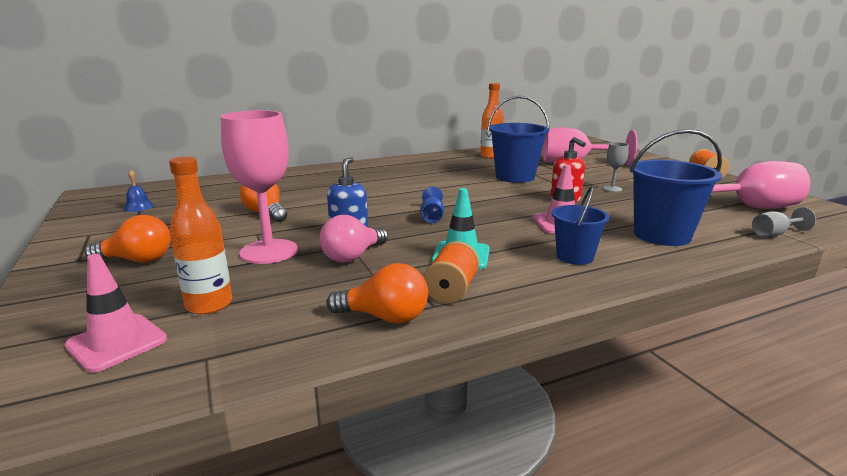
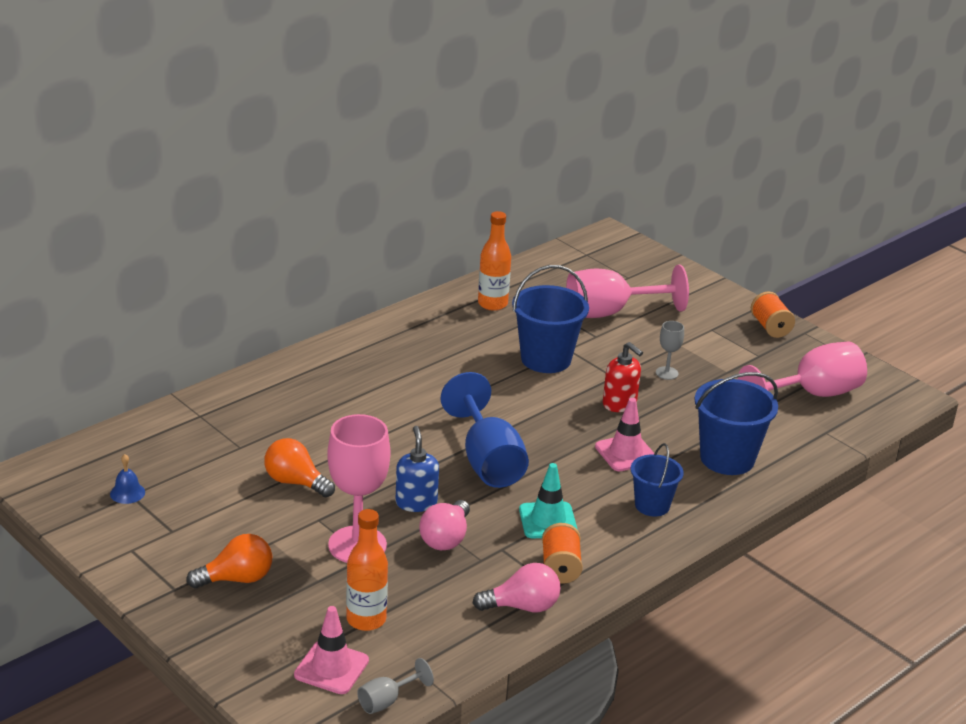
camera: 20 degrees left, 10 degrees up
orange light bulb [327,263,428,324] -> pink light bulb [473,563,561,612]
blue goblet [421,186,444,223] -> blue goblet [441,372,529,488], size x2.16
grey goblet [752,207,816,237] -> grey goblet moved to [357,658,434,714]

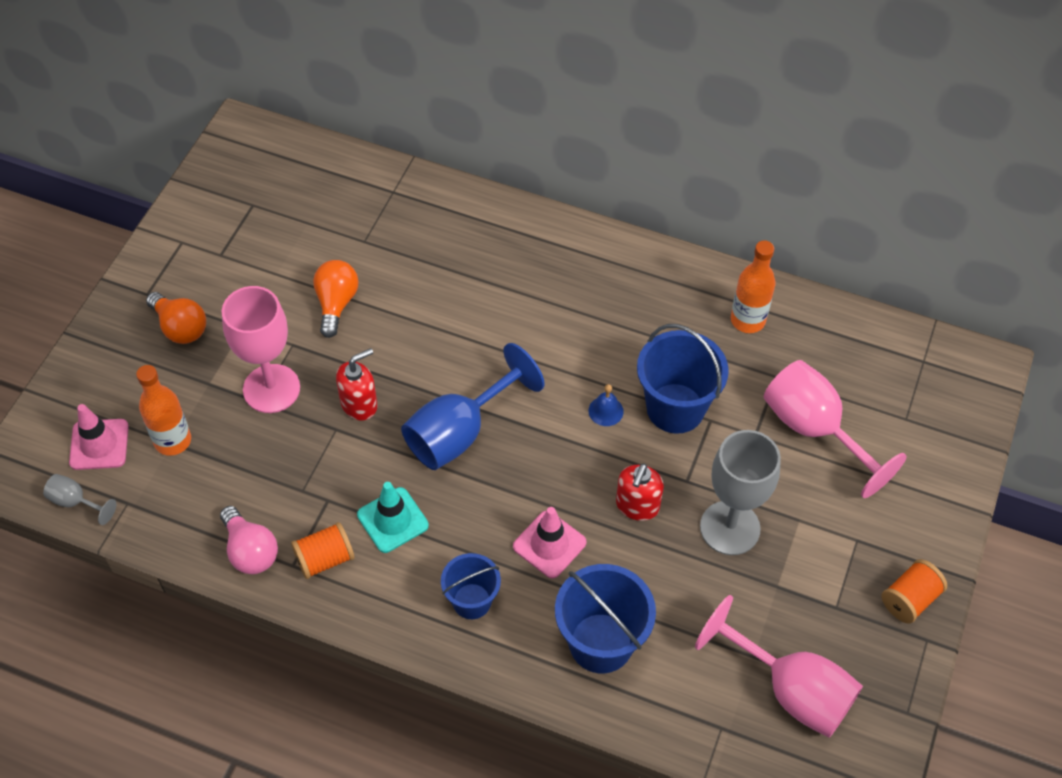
camera: 65 degrees right, 25 degrees up
blue bell [110,454,145,504] -> blue bell moved to [588,384,624,426]
blue soap dispenser [395,426,439,512] -> red soap dispenser [336,348,378,421]
pink light bulb [419,500,470,550] -> none
grey goblet [656,321,684,380] -> grey goblet [700,430,781,555], size x2.16

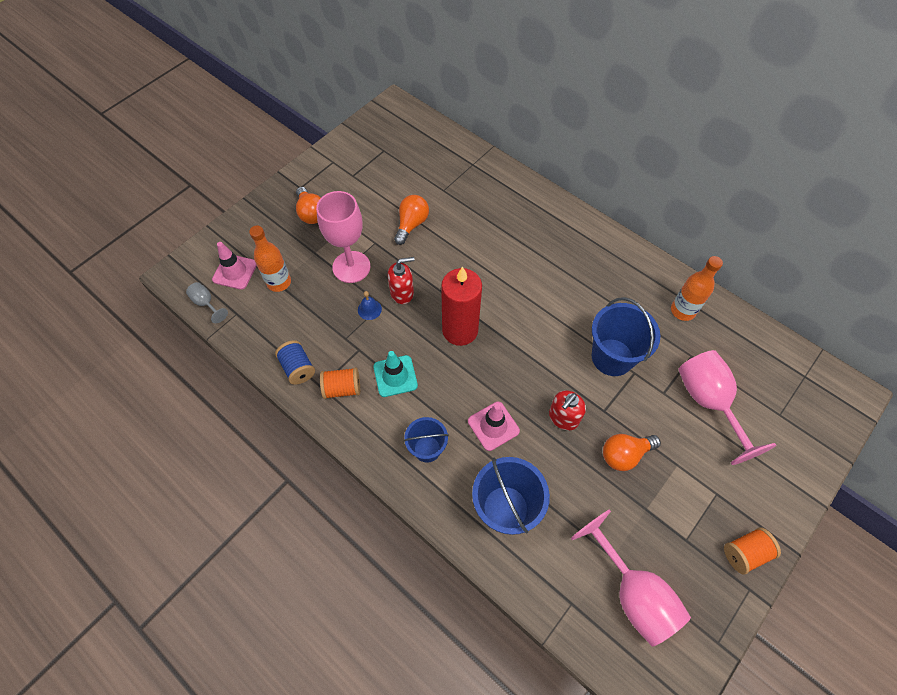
camera: 20 degrees right, 5 degrees up
pink light bulb [220,506,278,574] -> blue spool [275,340,315,385]
blue goblet [401,343,544,470] -> red candle [441,266,482,346]
blue bell [588,384,624,426] -> blue bell moved to [358,291,382,320]
grey goblet [700,430,781,555] -> orange light bulb [603,434,661,471]

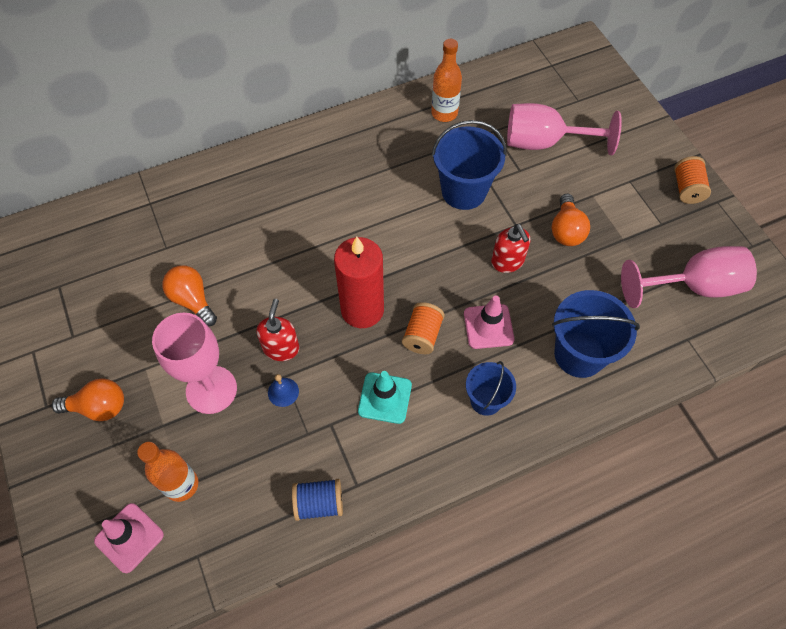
camera: 65 degrees left, 0 degrees up
grey goblet [186,282,228,323] -> none
orange spool [320,367,360,399] -> orange spool moved to [402,302,445,354]

